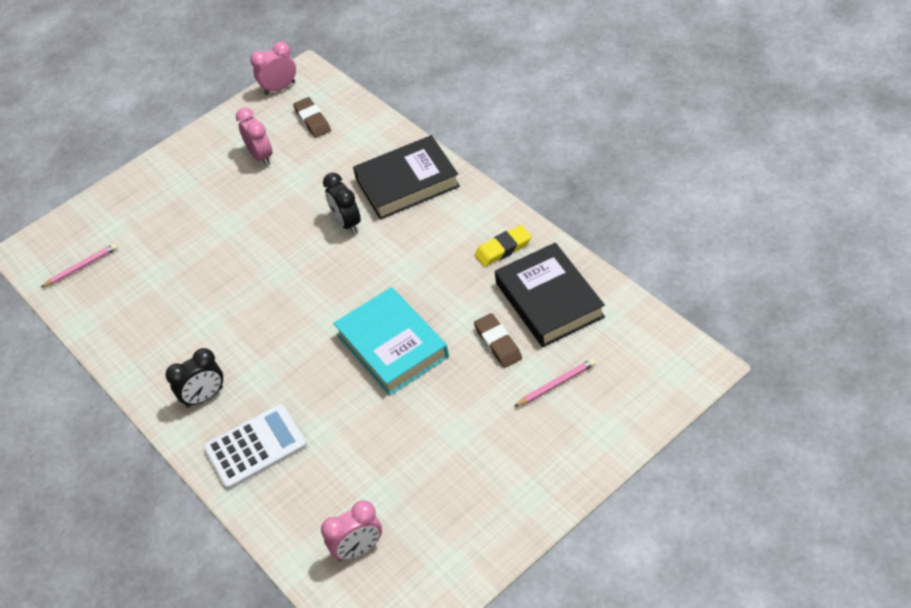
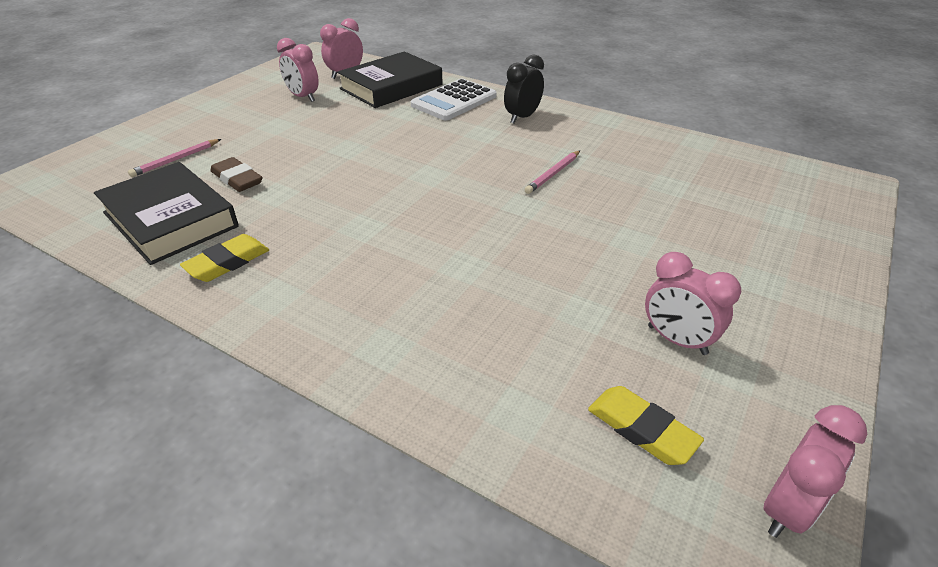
camera: 155 degrees right, 10 degrees down
pink pencil [40,244,117,288] -> pink pencil moved to [525,151,580,194]
brown eraser [293,97,331,138] -> yellow eraser [588,386,704,465]
black clock [323,173,361,234] -> none
turquoise book [333,287,449,395] -> none
black book [353,135,460,220] -> black book moved to [337,51,443,108]
none -> pink clock [277,38,319,102]

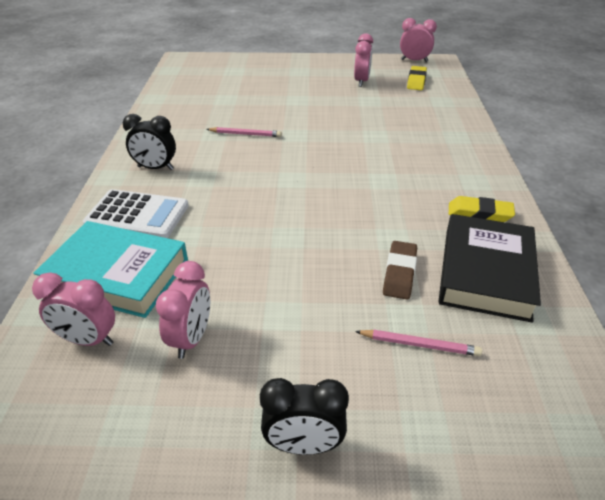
camera: 120 degrees left, 0 degrees up
black book [337,51,443,108] -> turquoise book [33,221,188,318]
none -> black clock [260,378,349,455]

